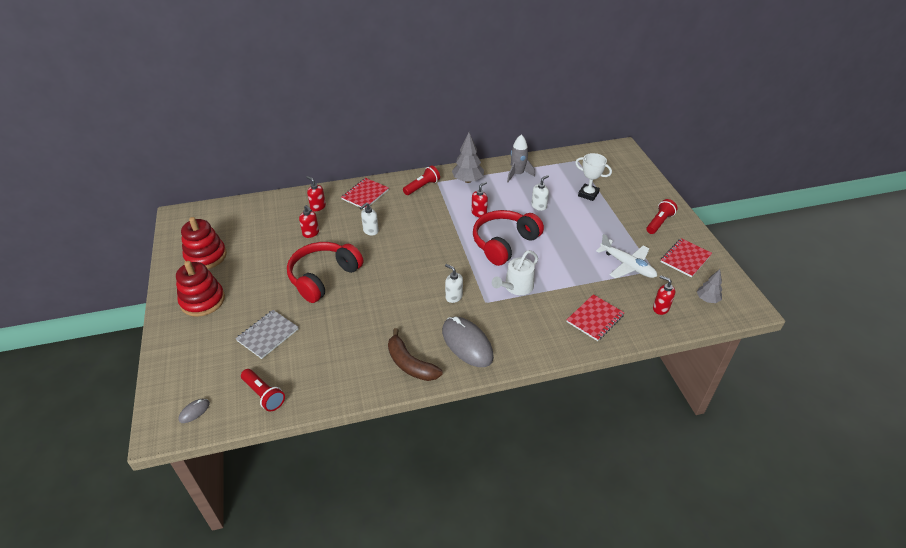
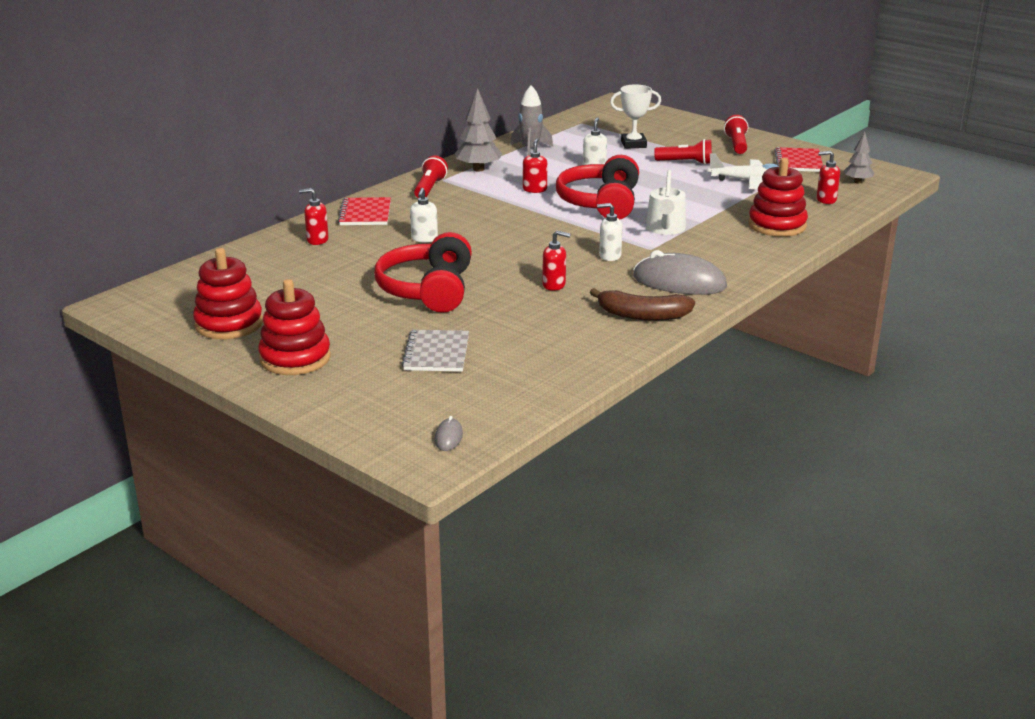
camera: 35 degrees left, 15 degrees down
red flashlight [241,369,285,411] -> red flashlight moved to [654,139,712,165]
red soap dispenser [299,205,319,238] -> red soap dispenser moved to [542,230,571,291]
red notebook [567,294,625,341] -> red stacking toy [749,158,808,237]

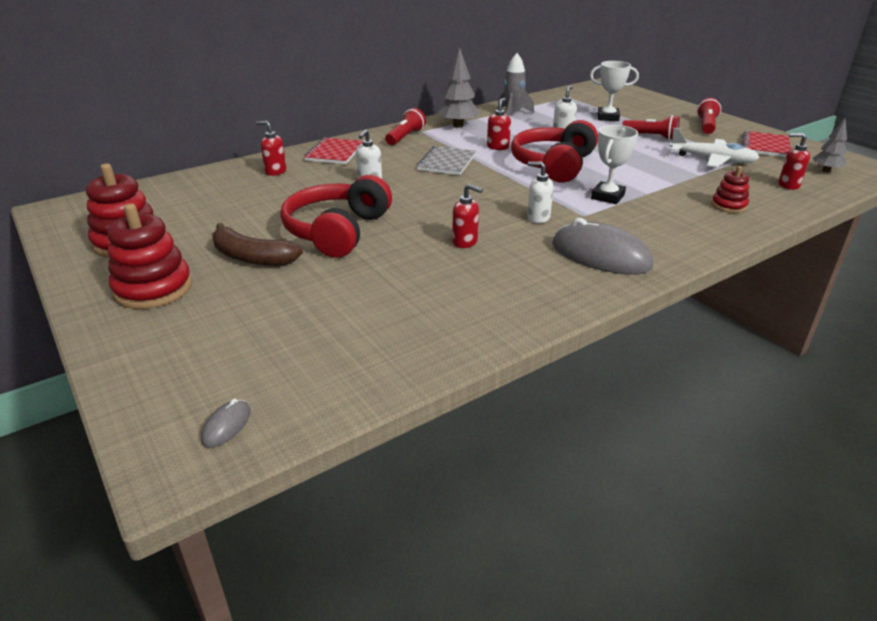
camera: 15 degrees right, 5 degrees up
grey notebook [402,330,469,372] -> grey notebook moved to [417,146,476,175]
brown banana [590,288,695,321] -> brown banana moved to [212,223,303,266]
white watering can [646,170,686,235] -> white trophy [591,125,638,204]
red stacking toy [749,158,808,237] -> red stacking toy [711,166,749,213], size x0.56

